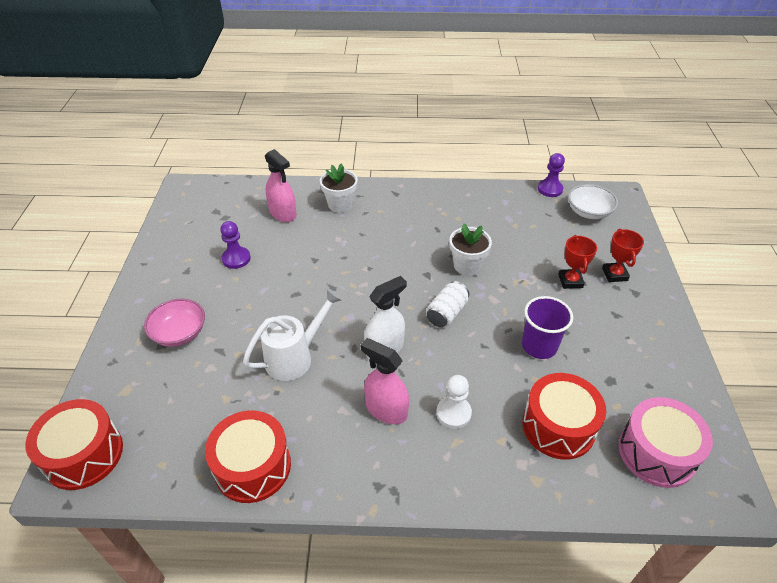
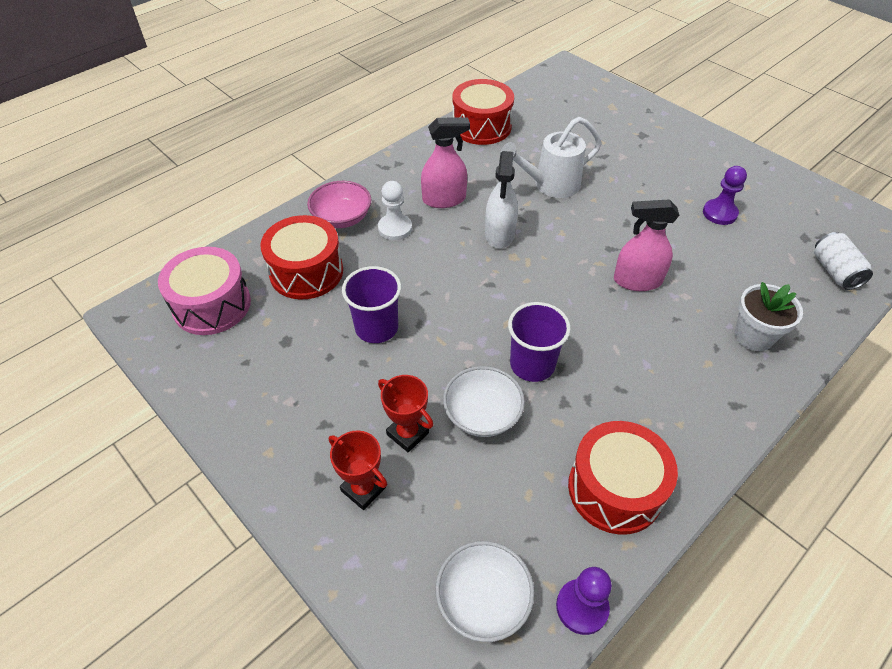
camera: 135 degrees right, 5 degrees up
red drum [25,399,123,490] -> red drum moved to [568,421,678,535]
pink bowl [144,299,205,347] -> pink bowl moved to [307,181,371,228]
white watering can [243,288,343,381] -> white watering can turned 60 degrees clockwise [500,117,602,198]
pink spray bottle [265,149,297,222] -> pink spray bottle moved to [614,199,679,291]
white can [427,281,469,327] -> white can moved to [814,232,873,290]
white flower pot [450,223,492,276] -> purple cup [508,302,571,382]
none -> white bowl [443,366,525,437]

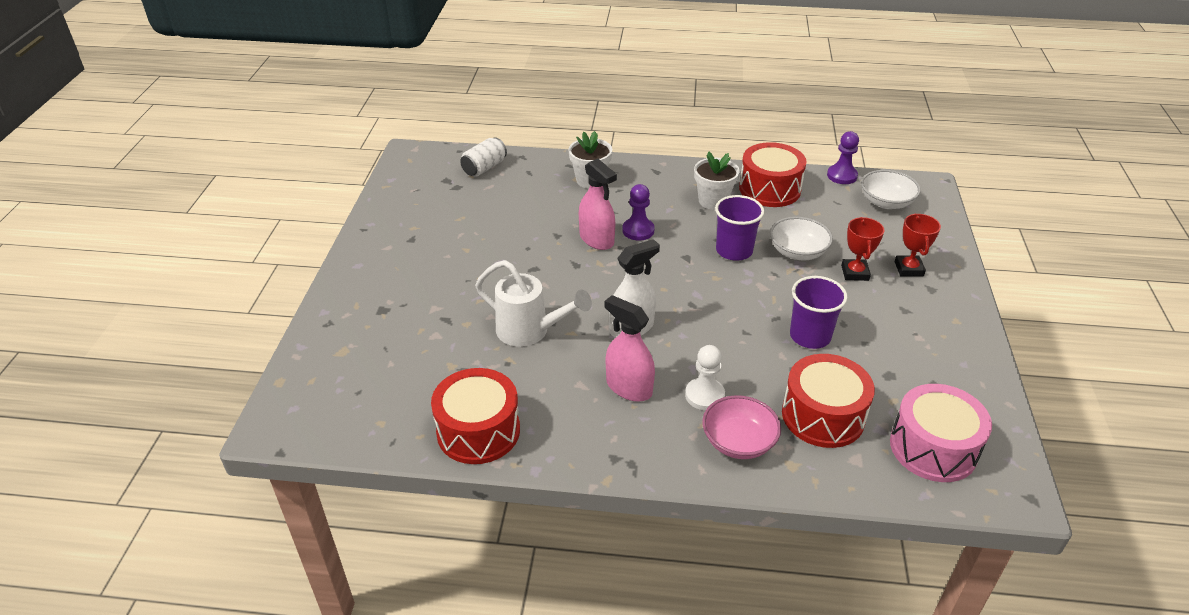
camera: 130 degrees left, 10 degrees down
purple pawn [703,166,747,225] -> purple pawn moved to [622,184,655,241]
none -> white flower pot [694,151,740,210]

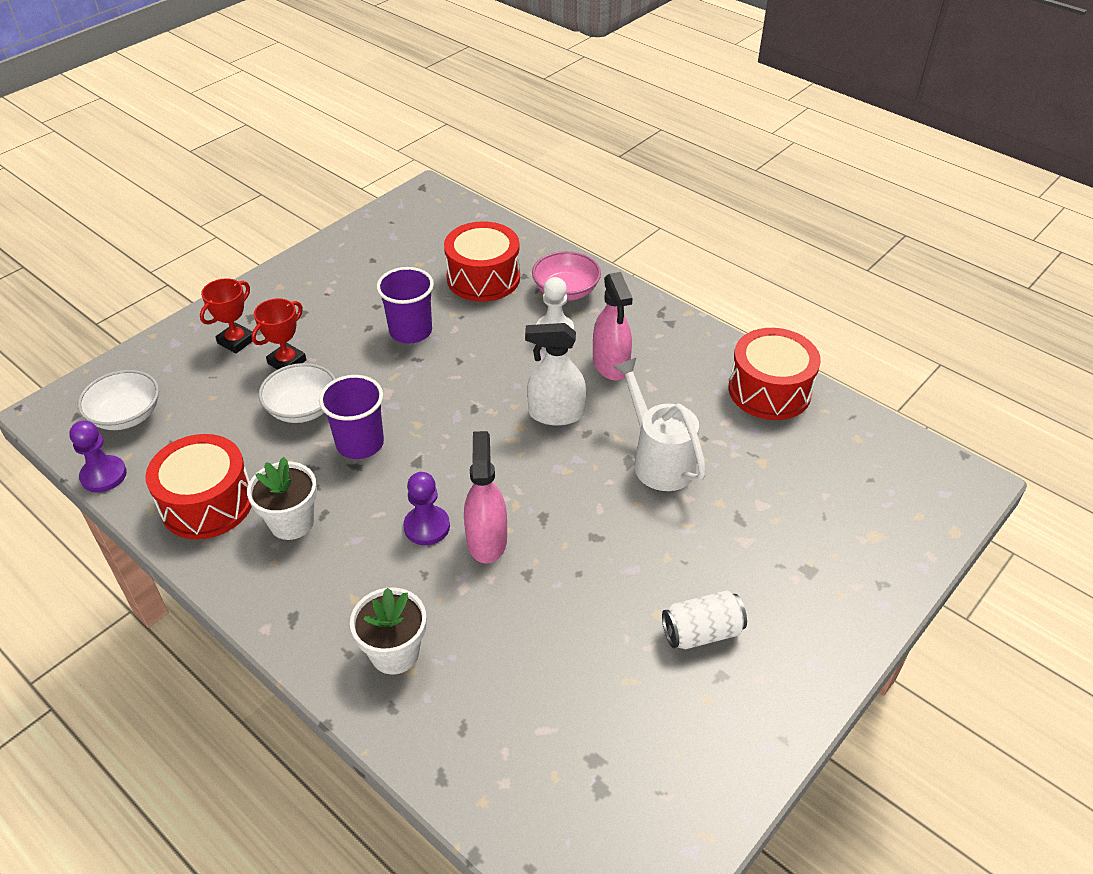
camera: 145 degrees left, 5 degrees up
white can [460,137,507,177] -> white can moved to [662,591,747,649]
pink drum [890,384,992,482] -> none

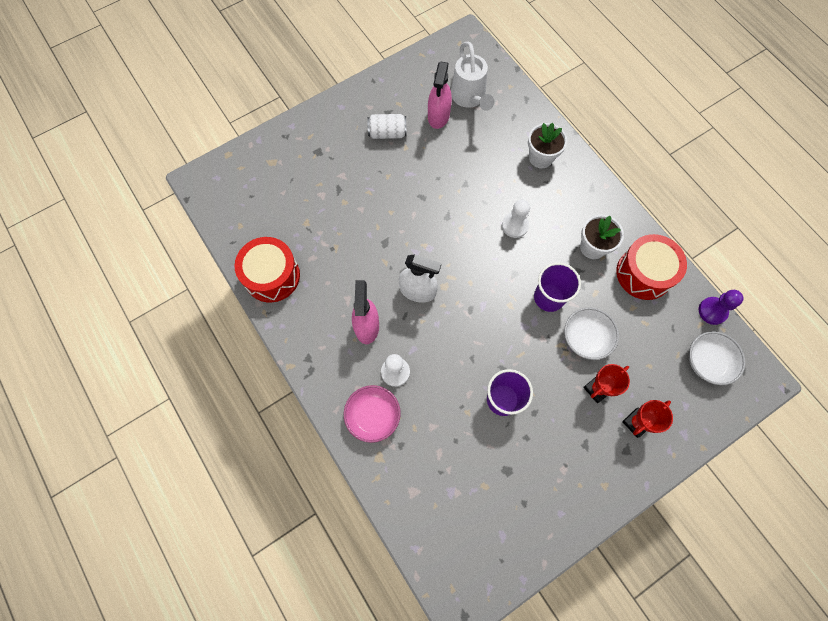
camera: 165 degrees left, 25 degrees up
purple pawn [403,472,450,545] -> white pawn [502,199,530,238]
red drum [444,221,520,302] -> none
pink spray bottle [464,431,507,564] -> pink spray bottle moved to [428,62,452,129]
white watering can [614,358,707,491] -> white watering can moved to [451,42,494,111]

